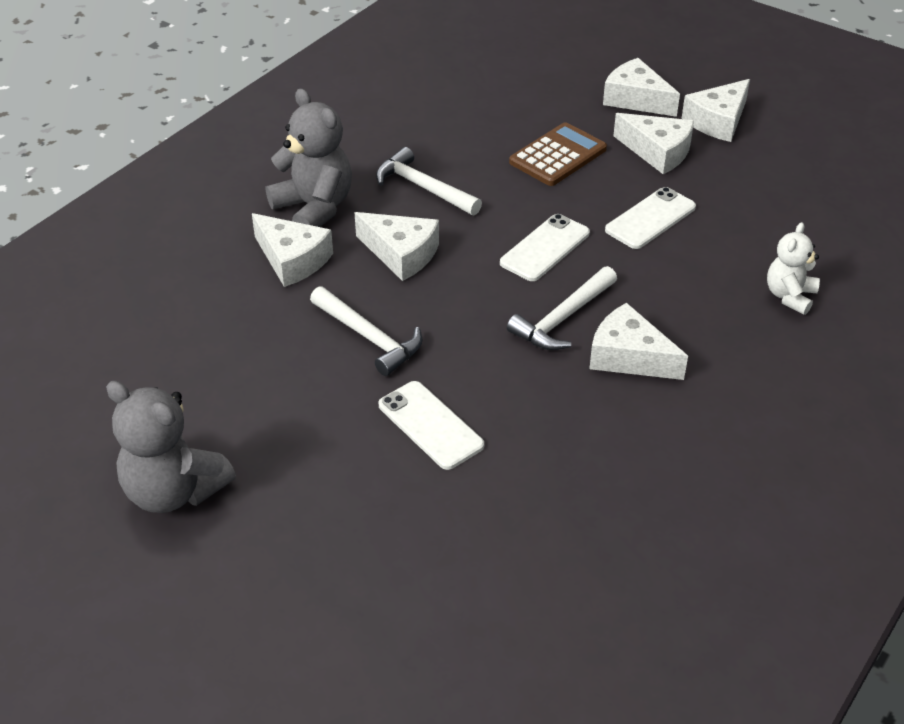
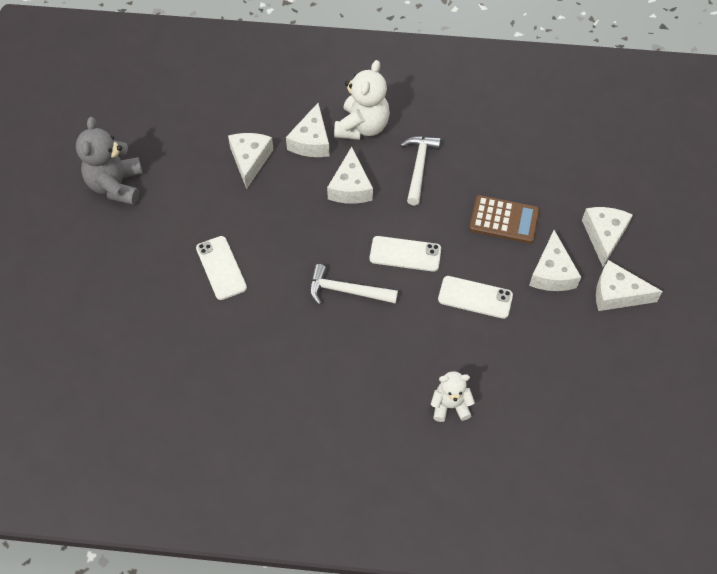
camera: 60 degrees right, 15 degrees up
grey teddy bear [266,88,352,227] -> white teddy bear [334,60,390,140]
white hammer [310,286,423,376] -> none
white phone [379,381,484,470] -> white phone turned 45 degrees counterclockwise [196,236,247,300]
white cheese [589,303,688,380] -> white cheese moved to [228,133,274,190]

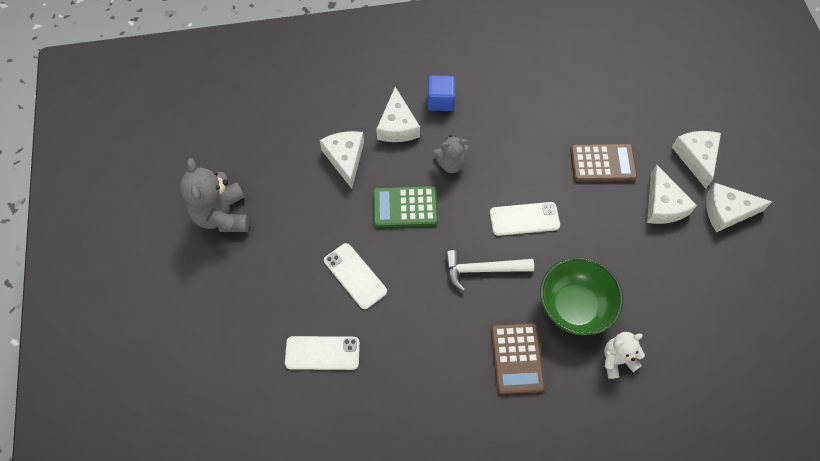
camera: 15 degrees left, 5 degrees up
white cheese [327,147,373,204] -> grey teddy bear [432,135,469,173]
white teddy bear [334,60,390,140] -> blue cube [428,75,456,111]
white hammer [400,137,441,205] -> none
white phone [438,276,513,319] -> white phone moved to [285,336,360,370]
none -> green calculator [373,186,438,227]
none -> brown calculator [491,323,545,394]
none -> green bowl [540,257,623,336]

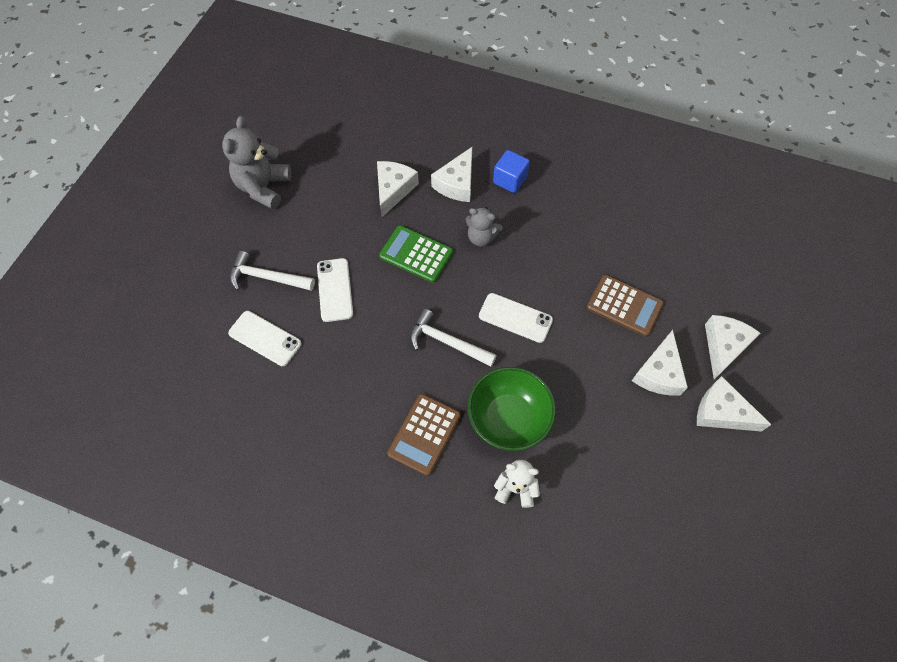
camera: 30 degrees right, 0 degrees up
none -> white hammer [230,251,315,291]

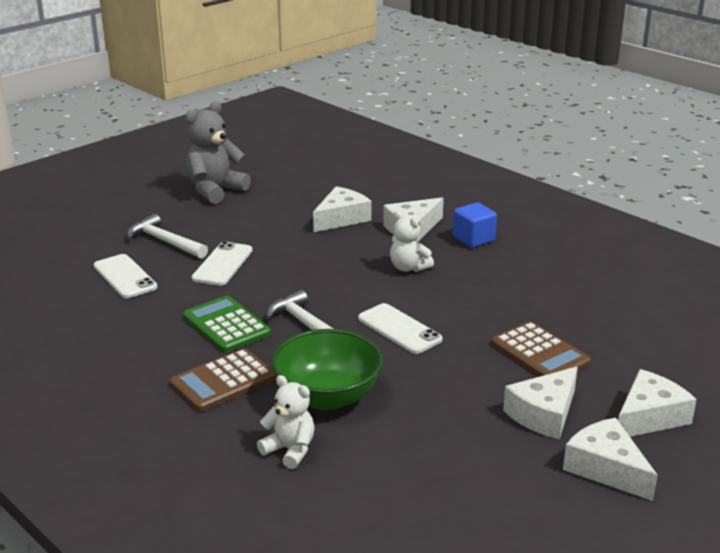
camera: 25 degrees right, 35 degrees down
green calculator [379,225,453,283] -> green calculator moved to [183,296,271,352]
grey teddy bear [466,207,503,247] -> white teddy bear [390,211,434,272]

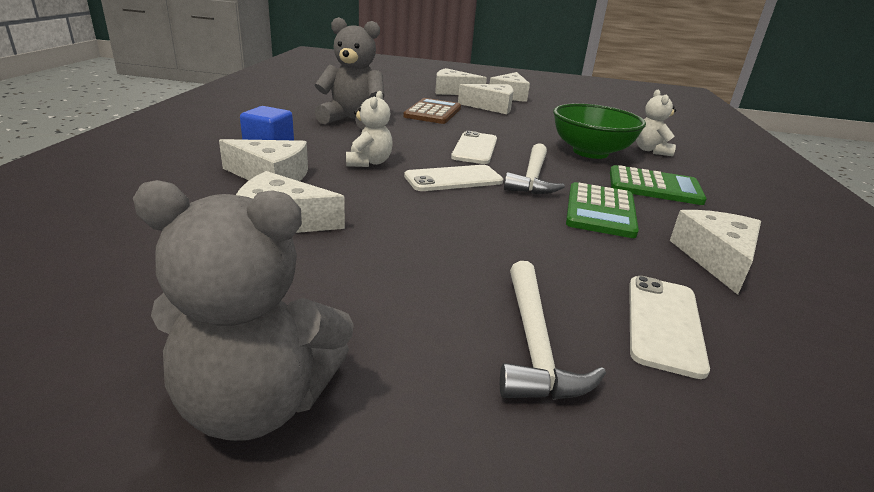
camera: 130 degrees left, 0 degrees up
brown calculator [170,348,276,412] -> green calculator [610,165,707,205]
white phone [191,241,253,286] -> white phone moved to [404,165,503,191]
none -> grey teddy bear [315,17,385,130]
none -> white cheese [670,210,761,295]

